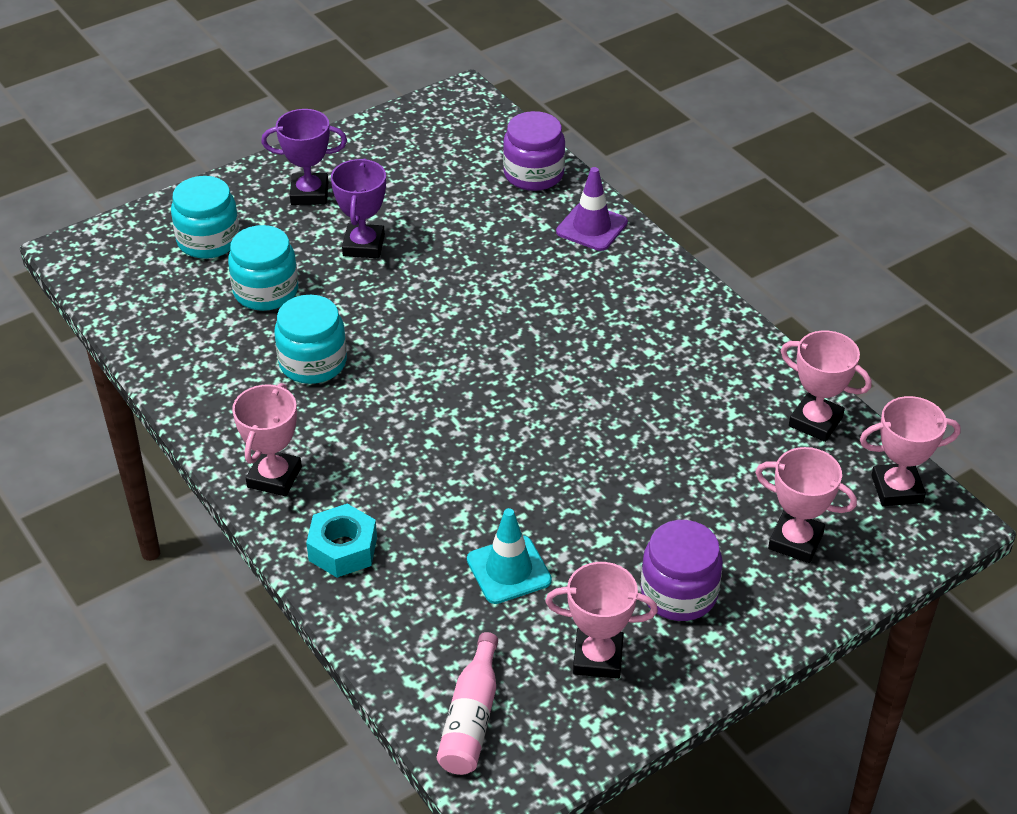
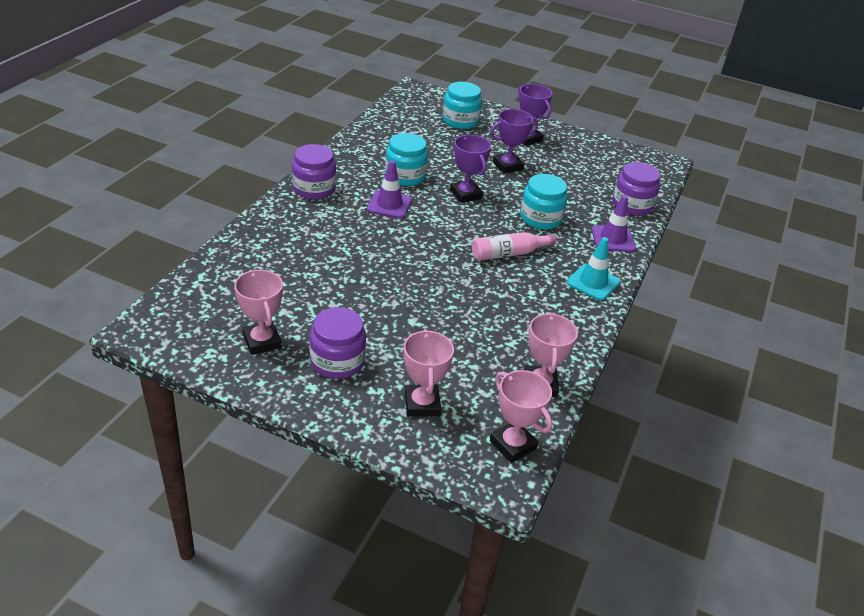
camera: 55 degrees right, 5 degrees down
turquoise jar [228,225,298,311] -> turquoise jar moved to [520,174,568,230]
pink trophy [232,383,302,496] -> purple jar [292,144,336,200]
turquoise nut [306,504,377,578] -> none
pink bottle [437,632,498,775] -> pink bottle moved to [472,232,556,261]
turquoise traffic cone [467,508,552,604] -> turquoise traffic cone moved to [567,237,620,301]
none -> purple traffic cone [367,160,412,219]
none -> purple trophy [450,135,491,203]

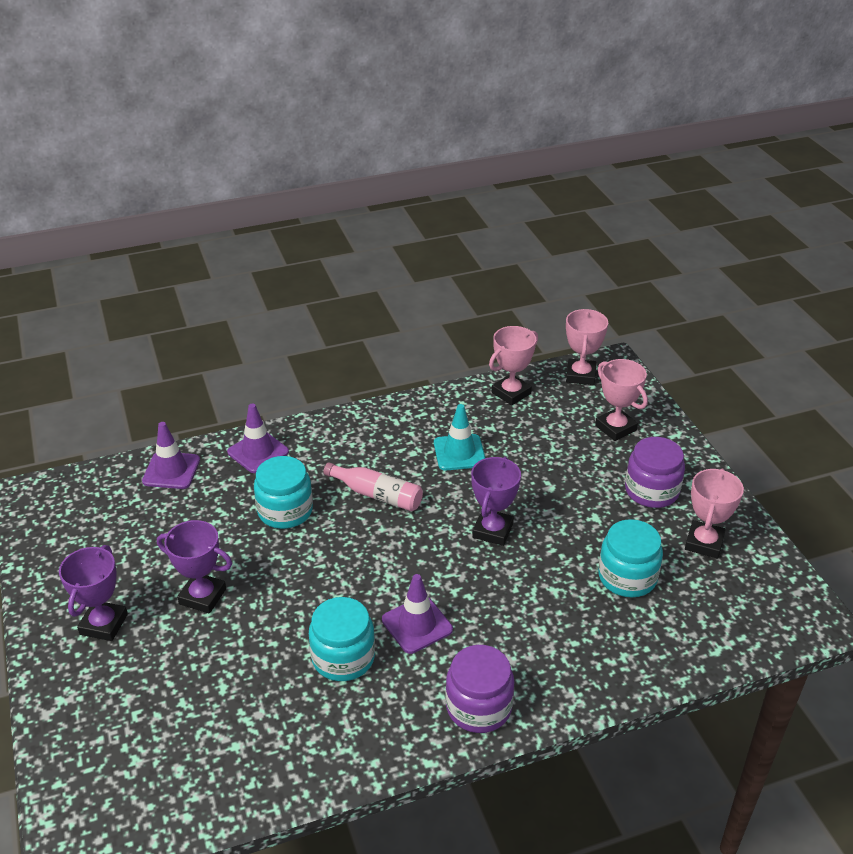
camera: 130 degrees left, 0 degrees up
pink trophy [403,329,454,417] -> pink trophy turned 75 degrees counterclockwise [595,359,648,441]
turquoise jar [443,82,482,129] -> turquoise jar moved to [598,519,663,597]
purple trophy [450,135,491,203] -> purple trophy moved to [471,457,521,546]
turquoise traffic cone [567,237,620,301] -> turquoise traffic cone moved to [434,404,485,470]
purple jar [613,162,661,216] -> purple traffic cone [142,422,200,489]

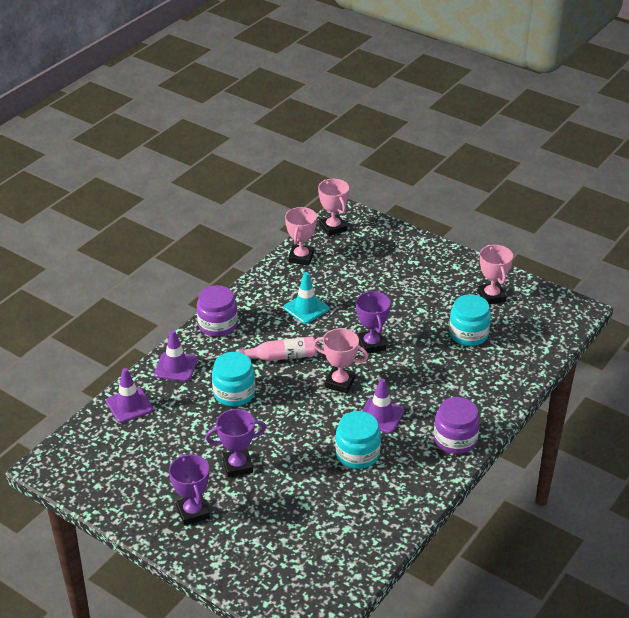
camera: 35 degrees left, 0 degrees up
pink trophy [595,359,648,441] -> pink trophy moved to [314,328,368,393]
purple jar [625,437,685,508] -> purple jar moved to [197,285,238,337]

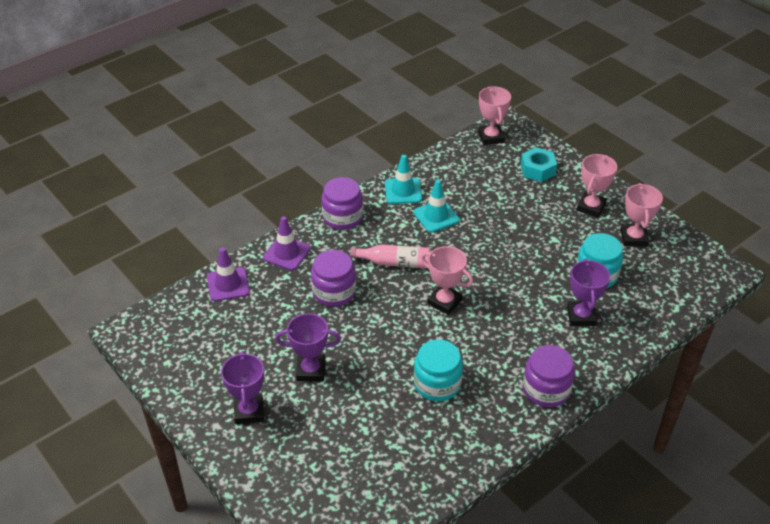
camera: 15 degrees right, 5 degrees up
turquoise jar [212,352,255,406] -> purple jar [311,250,356,307]
pink trophy [285,207,317,265] -> pink trophy moved to [577,154,617,218]
purple trophy [356,291,391,353] -> purple trophy moved to [567,259,610,326]
purple traffic cone [362,379,404,434] -> none
none -> turquoise traffic cone [385,155,422,204]
none -> turquoise nut [521,147,557,182]

